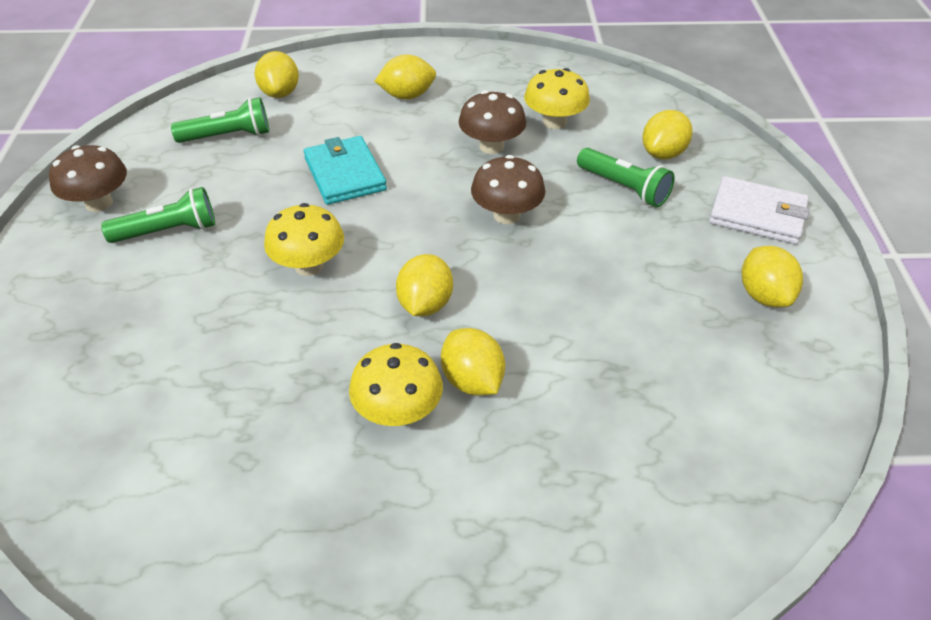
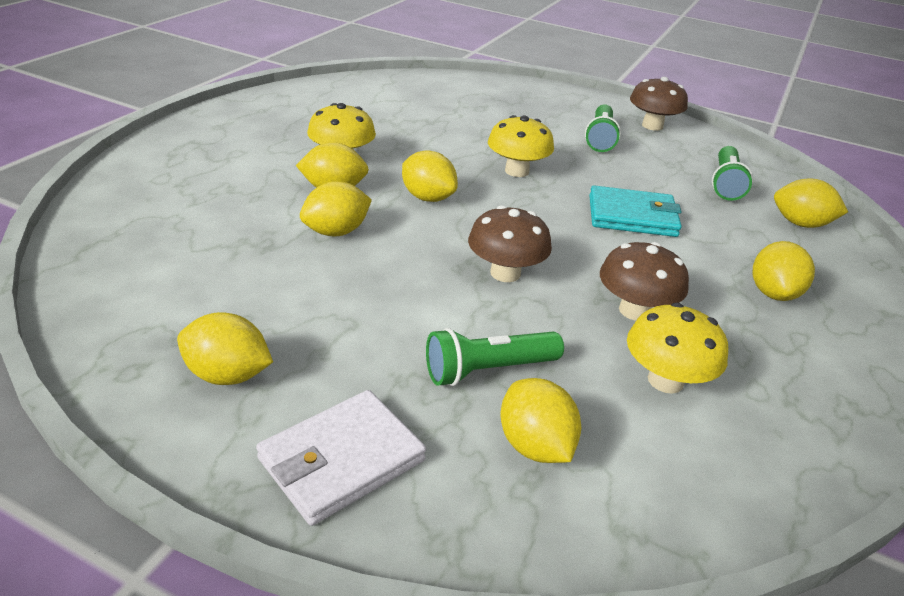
camera: 115 degrees right, 10 degrees down
none -> yellow lemon [300,181,372,236]

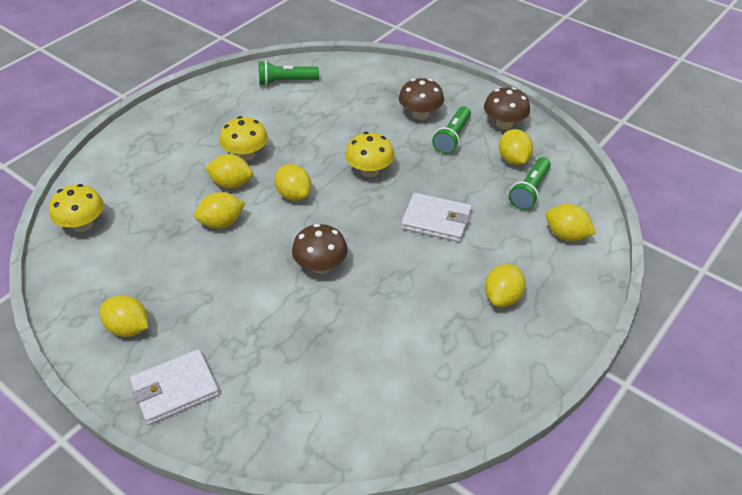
camera: 15 degrees right, 10 degrees up
green flashlight [426,328,564,386] -> green flashlight moved to [259,60,319,86]
yellow lemon [501,378,581,463] -> yellow lemon moved to [499,129,533,165]
turquoise wallet [589,185,682,237] -> white wallet [401,193,472,242]
brown mushroom [600,242,689,321] -> brown mushroom moved to [399,78,444,120]
yellow mushroom [627,303,728,394] -> yellow mushroom moved to [49,184,104,232]

